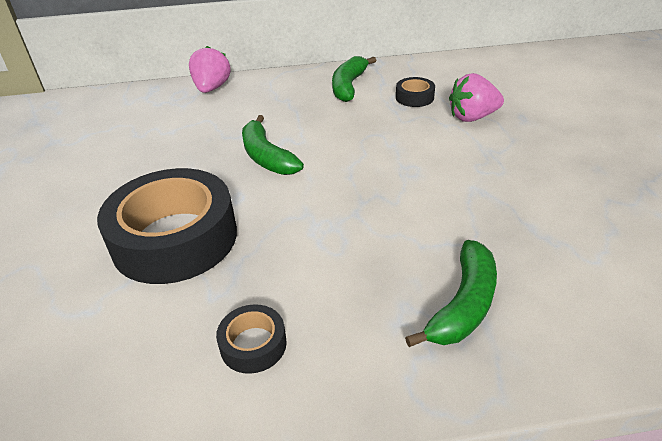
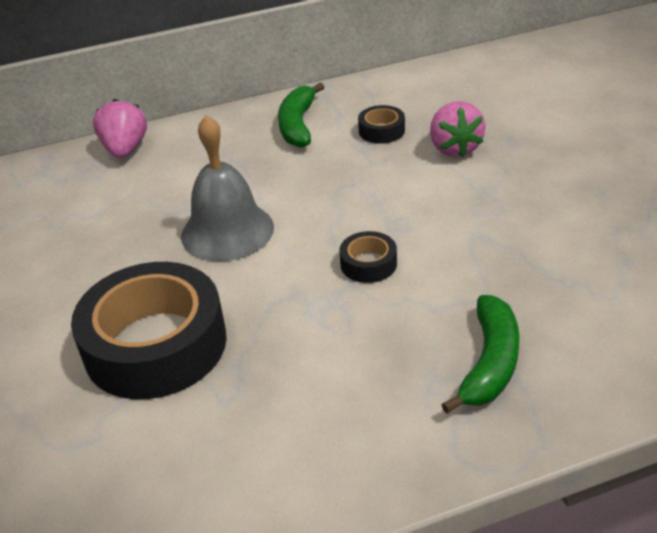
camera: 10 degrees left, 0 degrees up
black tape [216,304,287,374] -> black tape moved to [339,231,397,283]
green banana [242,115,304,175] -> grey bell [181,115,274,261]
pink strawberry [449,73,504,122] -> pink strawberry turned 75 degrees counterclockwise [430,101,485,157]

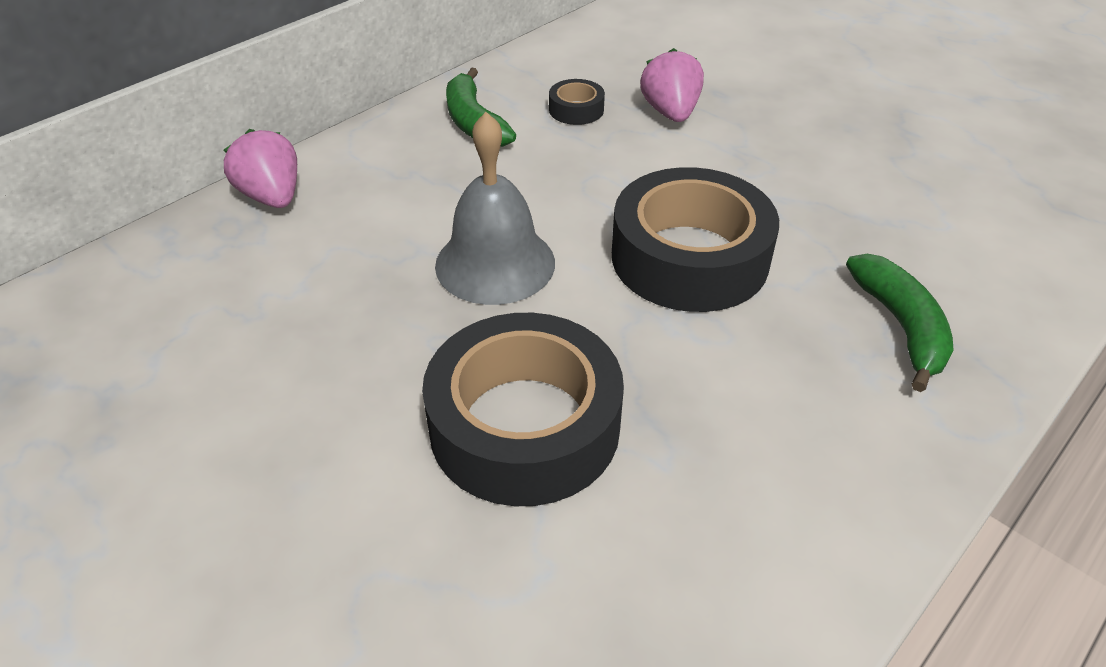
camera: 30 degrees left, 5 degrees up
black tape [339,231,397,283] -> black tape [612,167,779,312], size x2.31
pink strawberry [430,101,485,157] -> pink strawberry turned 150 degrees counterclockwise [640,48,704,122]

